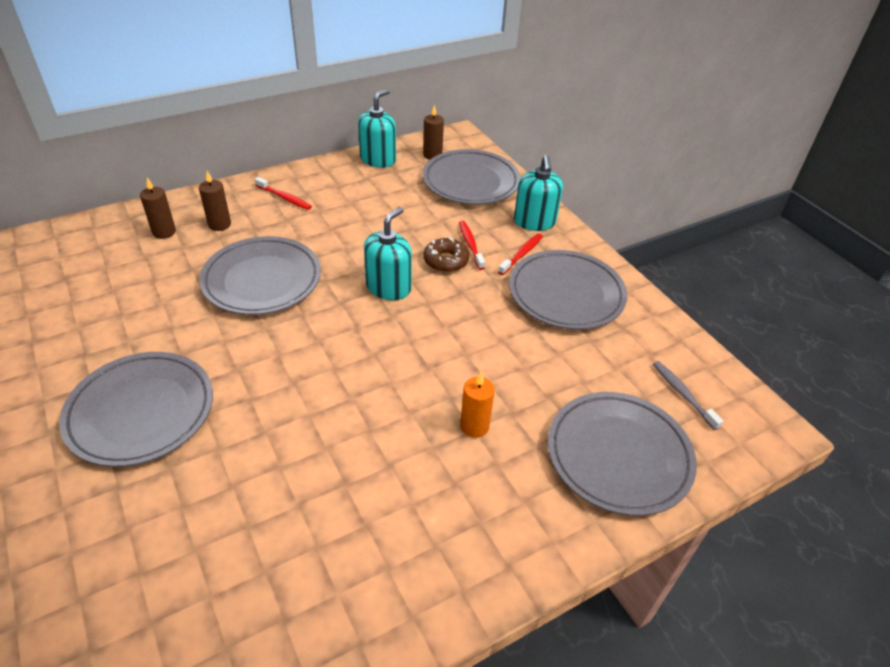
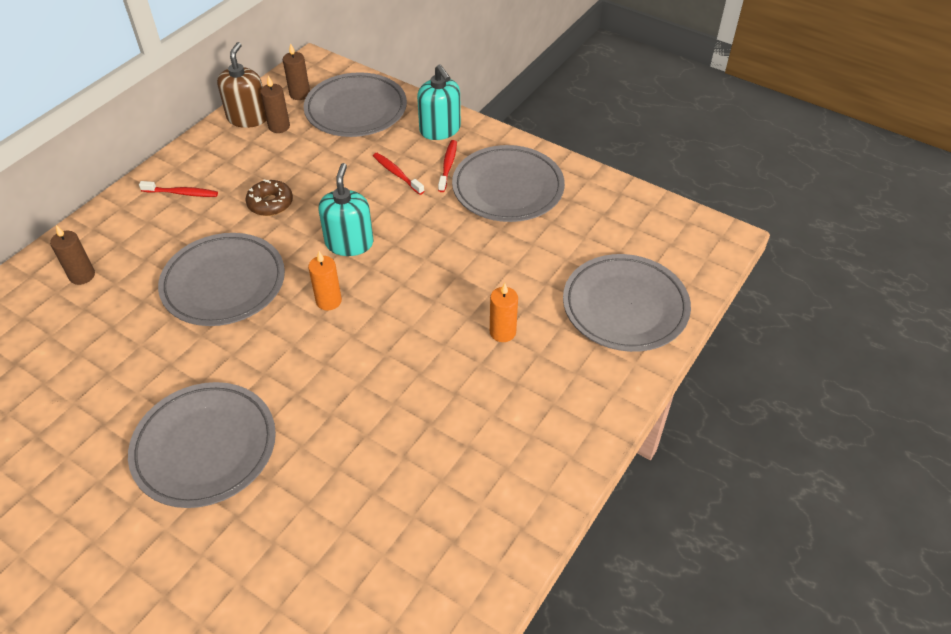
camera: 25 degrees left, 5 degrees up
brown candle [199,171,231,231] -> brown candle moved to [260,76,290,133]
turquoise soap dispenser [358,89,396,168] -> brown soap dispenser [217,42,267,128]
brown donut [424,237,469,272] -> brown donut moved to [245,180,293,216]
grey toothbrush [653,361,723,430] -> none
none -> orange candle [308,251,342,310]

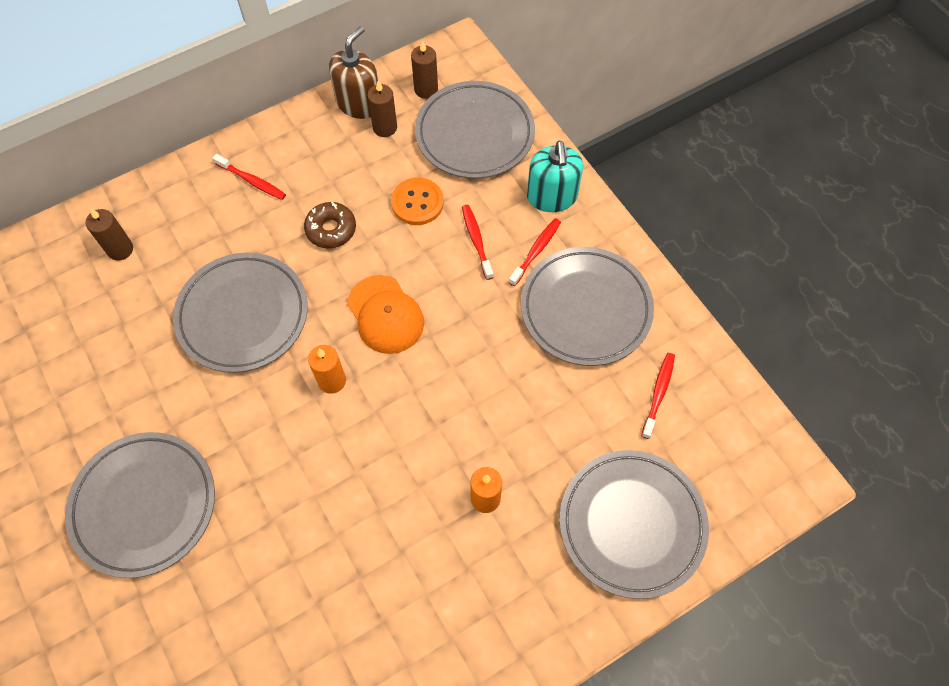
camera: 25 degrees right, 15 degrees up
turquoise soap dispenser [318,163,373,256] -> orange cap [347,275,424,354]
none -> orange button [391,178,444,225]
none -> red toothbrush [641,353,675,439]

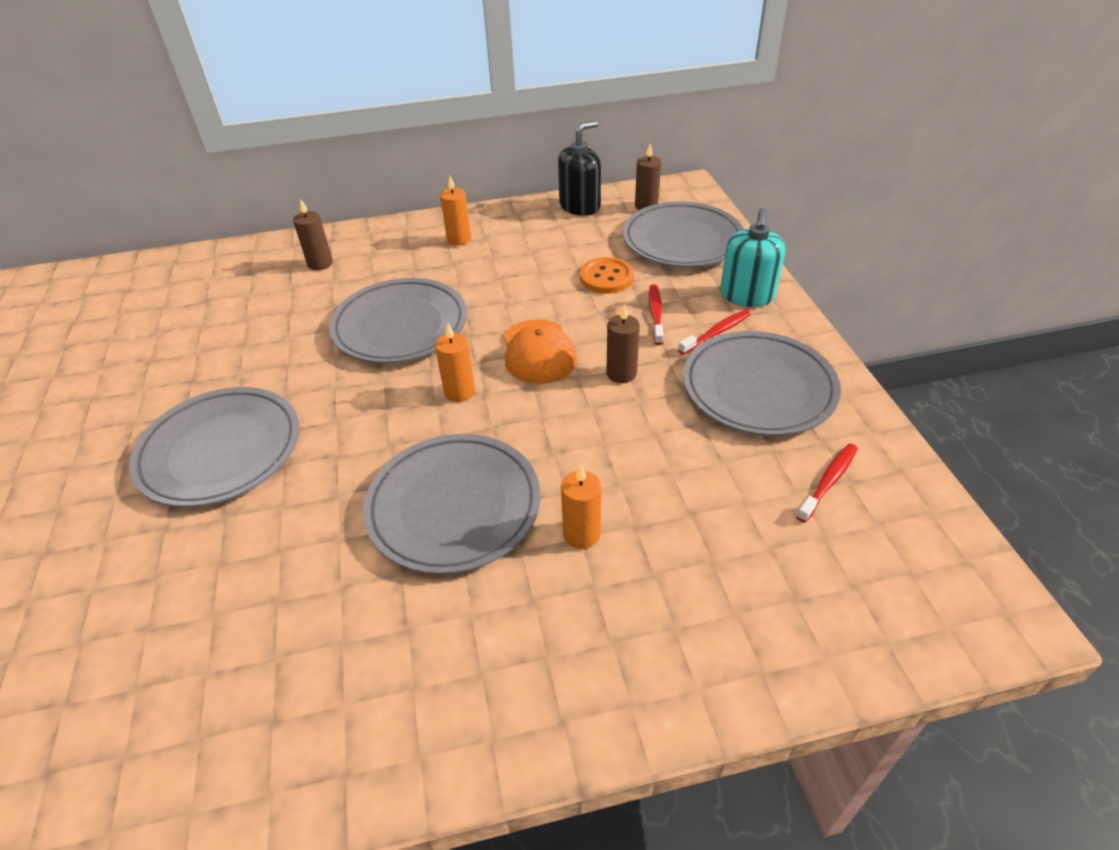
camera: 20 degrees right, 20 degrees down
red toothbrush [213,154,286,200] -> orange candle [440,176,471,246]
brown donut [304,202,356,248] -> none
brown soap dispenser [329,26,378,119] -> black soap dispenser [558,121,601,216]
brown candle [367,80,397,137] -> brown candle moved to [606,304,640,383]
grey plate [559,450,709,599] -> grey plate moved to [363,434,541,574]

